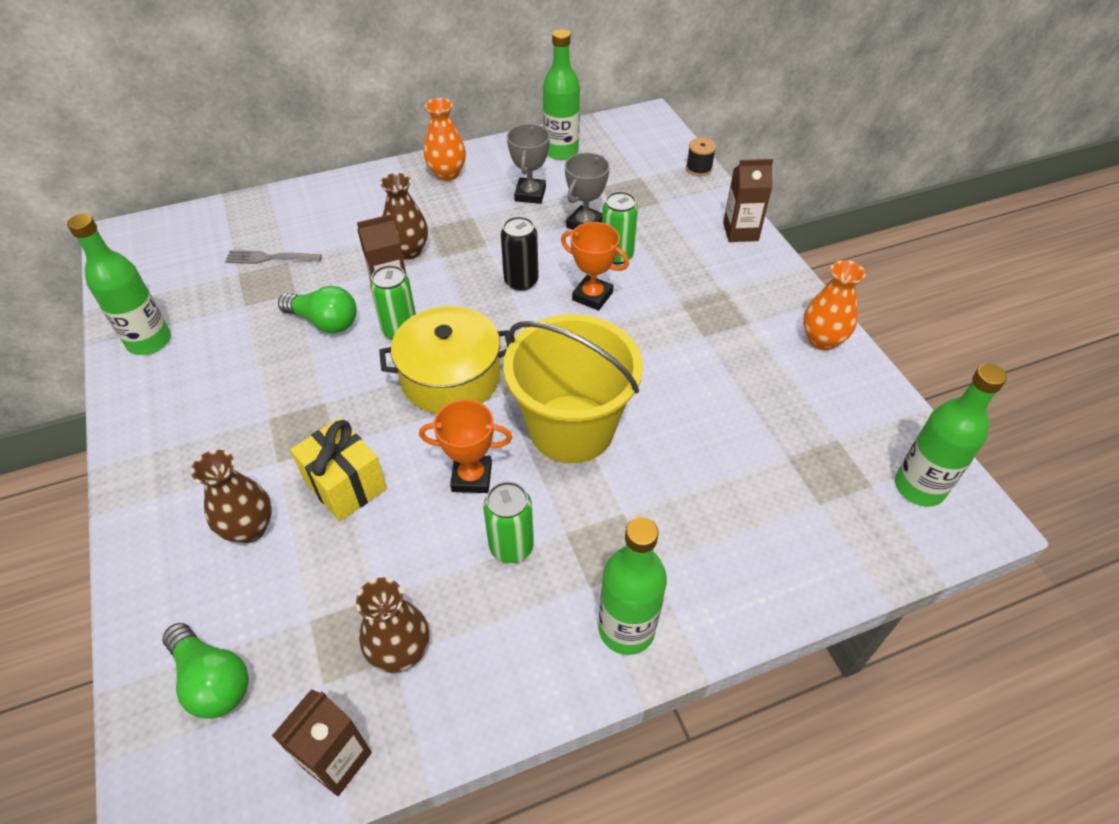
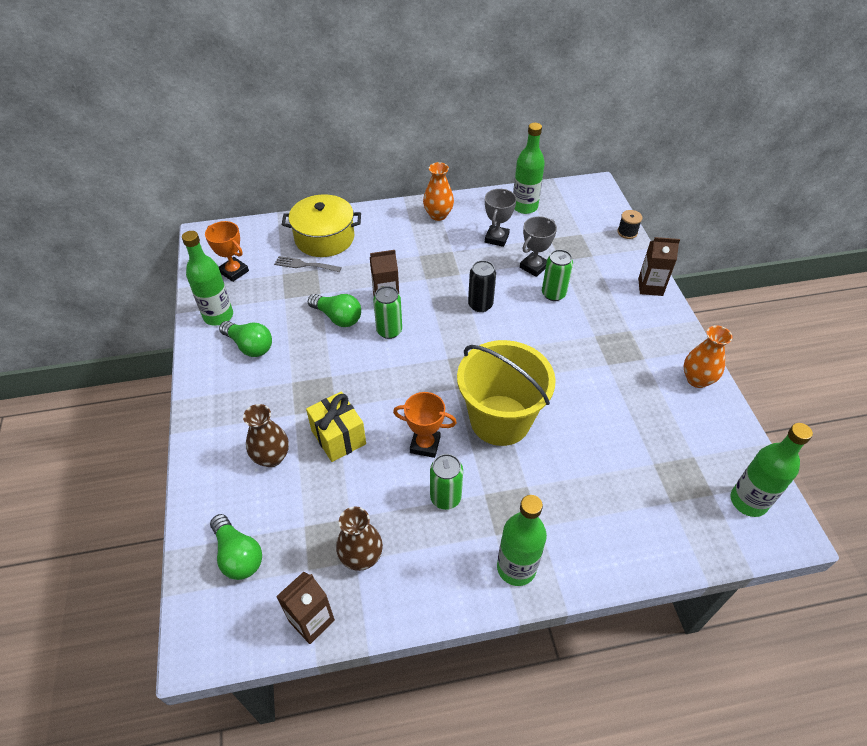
camera: 10 degrees right, 0 degrees up
yellow pot [379,306,510,414] -> yellow pot moved to [282,194,361,257]
brown vase [380,173,428,260] -> none
orange trophy [561,222,629,311] -> orange trophy moved to [205,221,249,282]
none -> green light bulb [219,321,272,357]

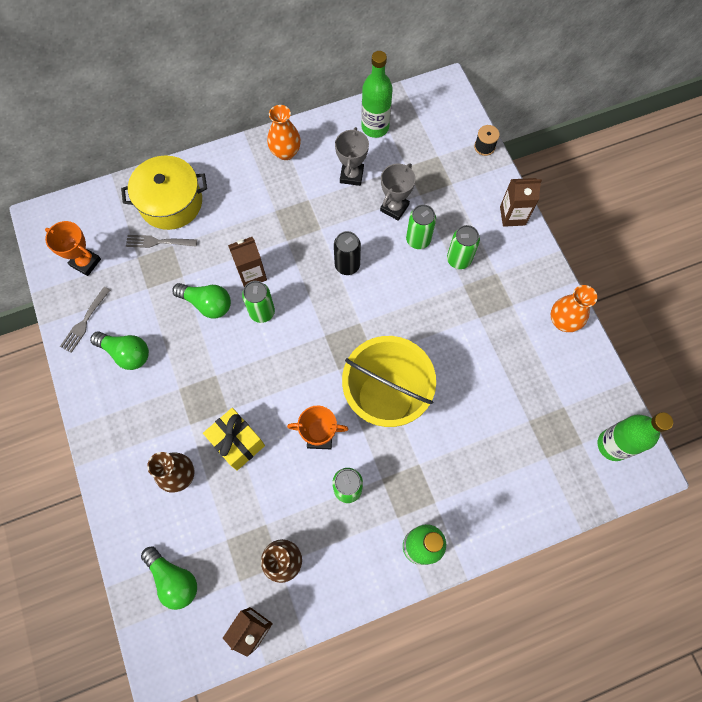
camera: 10 degrees left, 20 degrees up
green bottle [182,231,233,326] -> grey fork [60,287,110,353]
none -> green can [447,225,480,269]

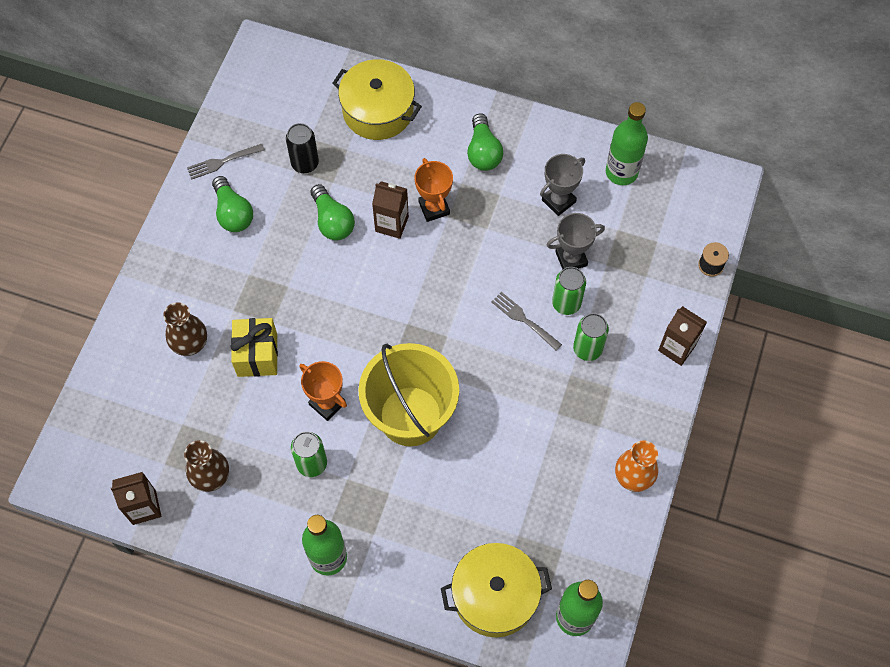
camera: 40 degrees right, 5 degrees down
orange trophy [45,221,101,276] -> orange trophy moved to [415,158,453,222]
grey fork [126,235,197,248] -> grey fork moved to [492,292,562,351]
green light bulb [141,546,197,610] -> green light bulb moved to [467,113,503,171]
green can [242,281,275,323] -> none
orange vase [267,105,301,160] -> none
black can [334,231,361,275] -> black can moved to [286,123,319,173]
none -> yellow pot [441,543,552,637]

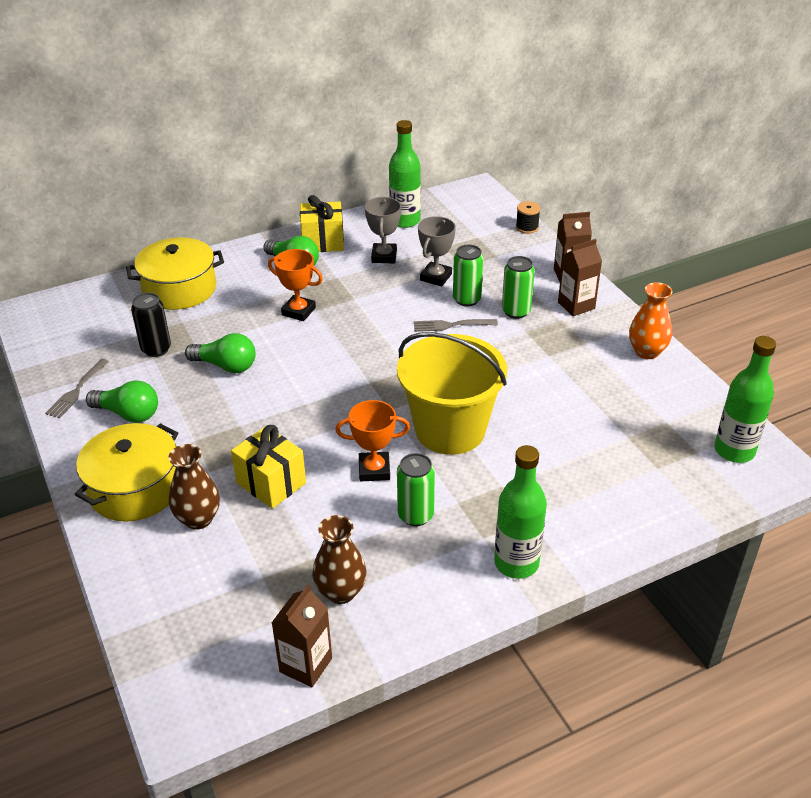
camera: 45 degrees left, 25 degrees down
brown carton [372,181,409,239] -> brown carton moved to [558,239,602,316]
yellow pot [441,543,552,637] -> yellow pot moved to [75,423,178,521]
none -> yellow gift [300,195,344,252]

